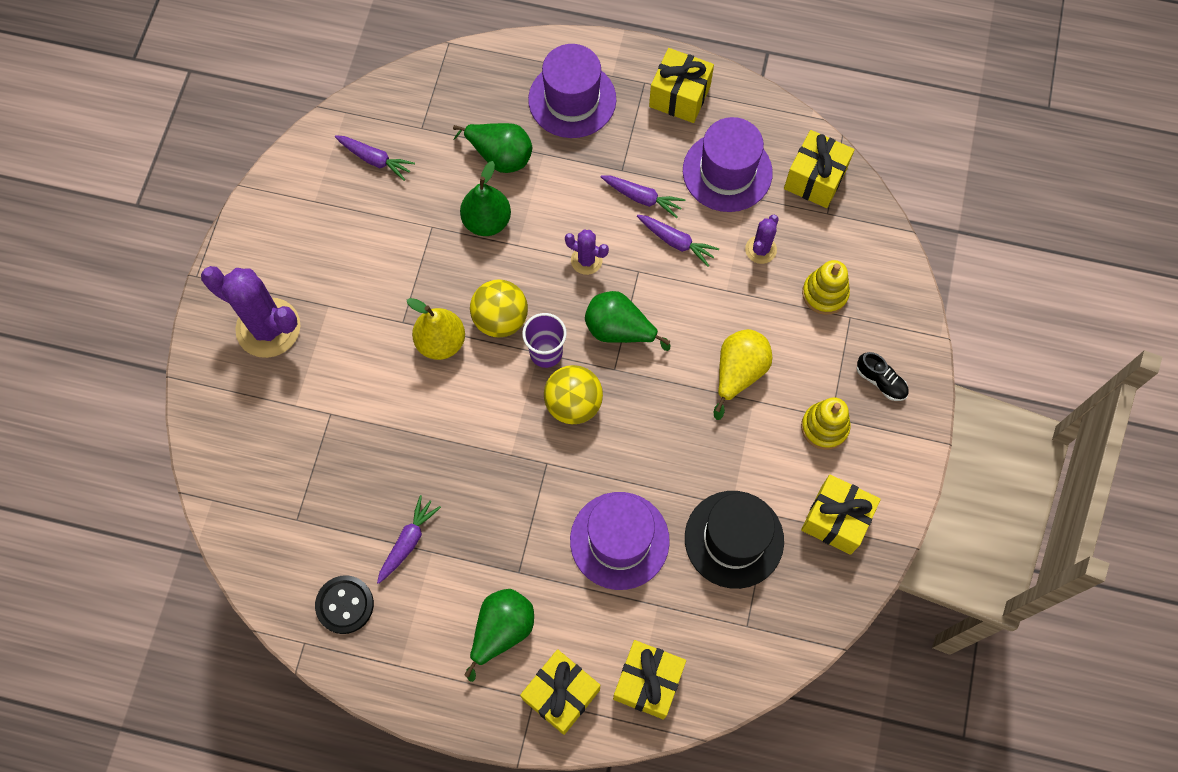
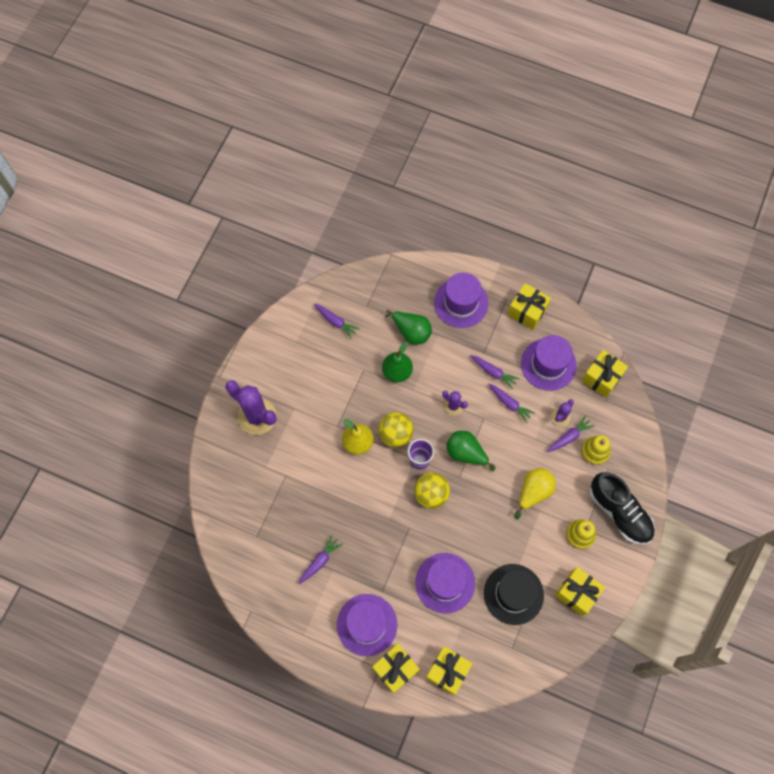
camera: 10 degrees right, 0 degrees up
black button [315,575,374,634] -> none
green pear [464,589,534,682] -> purple hat [337,594,397,656]
black shoe [857,352,909,401] -> black shoe [590,472,655,545], size x2.20
none -> purple carrot [547,415,594,452]

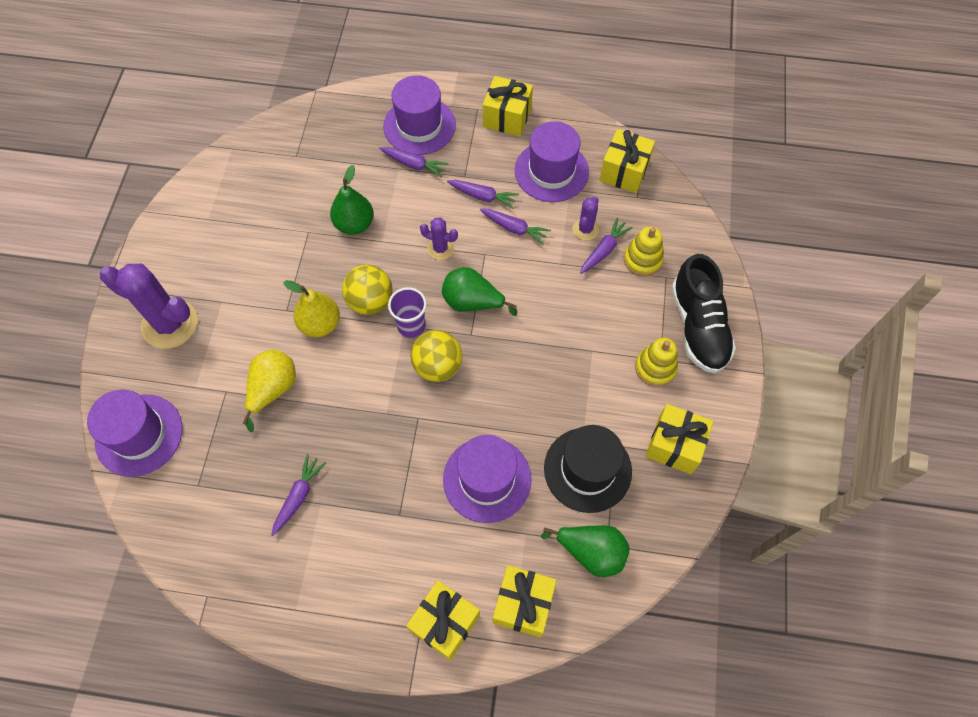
camera: 15 degrees left, 5 degrees down
purple carrot [314,304,360,339] -> purple carrot moved to [379,147,448,178]
purple hat [337,594,397,656] -> purple hat moved to [87,389,182,477]
green pear [385,310,432,345] -> green pear moved to [541,525,630,577]
yellow pear [514,468,556,520] -> yellow pear moved to [243,349,296,432]
black shoe [590,472,655,545] -> black shoe turned 45 degrees clockwise [671,254,736,373]

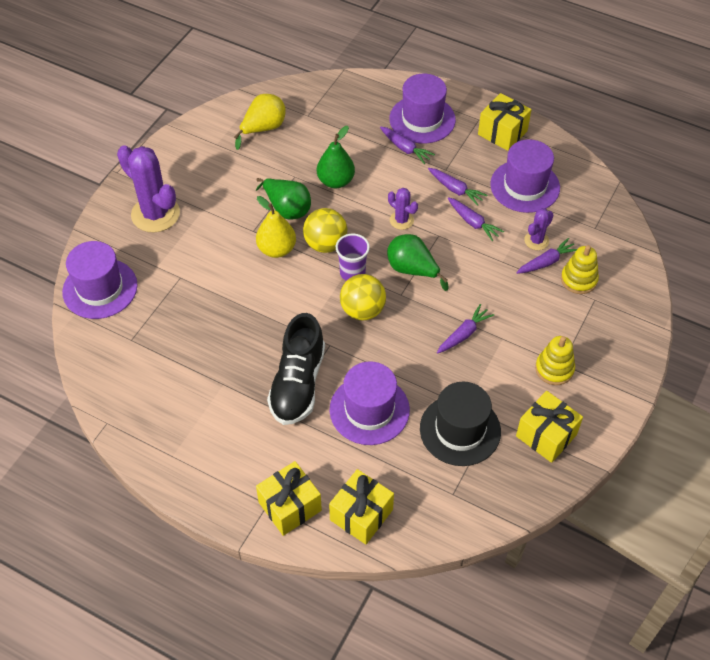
camera: 20 degrees right, 10 degrees down
yellow pear [243,349,296,432] -> yellow pear moved to [234,94,286,150]
purple carrot [271,454,326,536] -> purple carrot moved to [437,304,494,353]
green pear [541,525,630,577] -> green pear moved to [256,178,311,219]
yellow gift [599,129,655,193] -> none
black shoe [671,254,736,373] -> black shoe moved to [267,313,325,425]

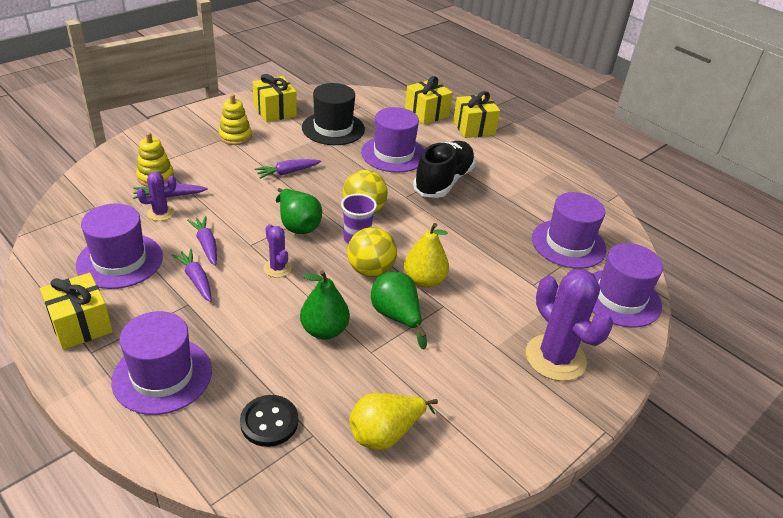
camera: 165 degrees left, 15 degrees down
purple carrot [380,126,435,164] -> none
none -> black button [240,395,298,447]
none -> purple hat [532,192,607,269]

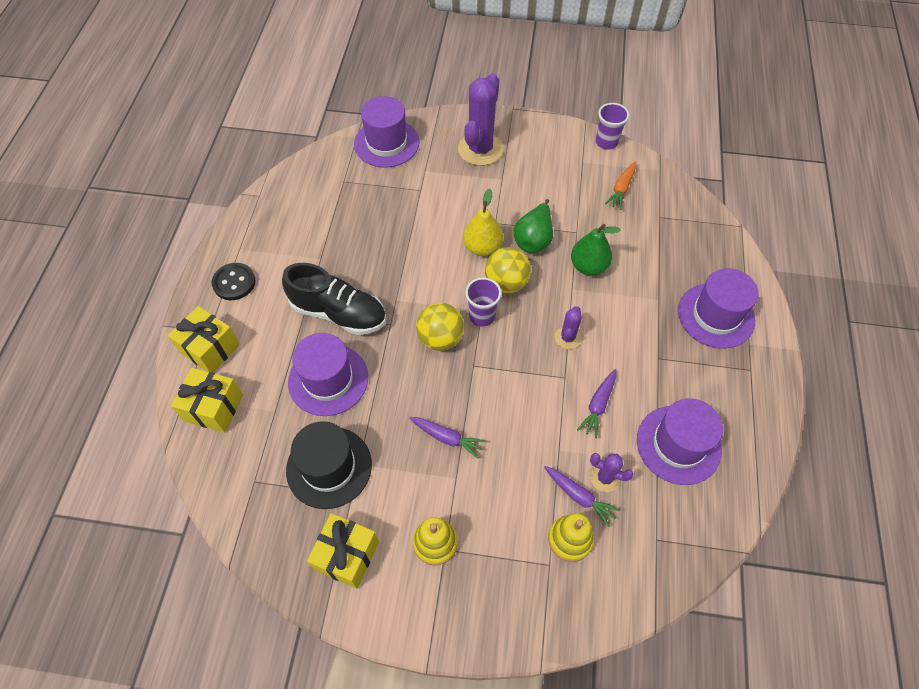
camera: 125 degrees left, 20 degrees up
yellow gift [40,273,113,350] -> none
purple carrot [172,249,211,302] -> none
black button [240,395,298,447] -> black button moved to [212,263,256,300]
green pear [276,188,322,234] -> none
yellow pear [349,393,438,450] -> orange carrot [605,161,636,210]
black shoe [413,141,476,198] -> black shoe turned 150 degrees counterclockwise [282,263,386,335]
purple hat [532,192,607,269] -> none
none -> purple cup [596,103,629,150]

